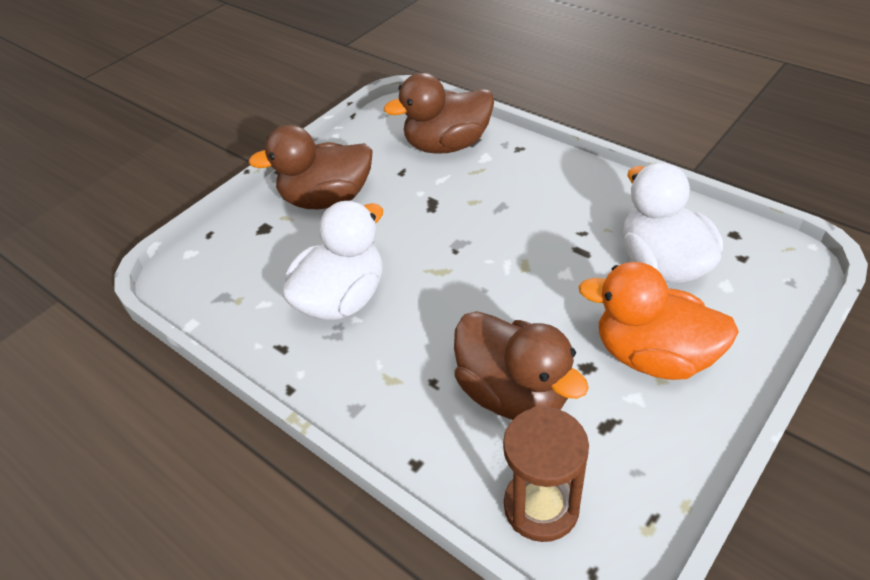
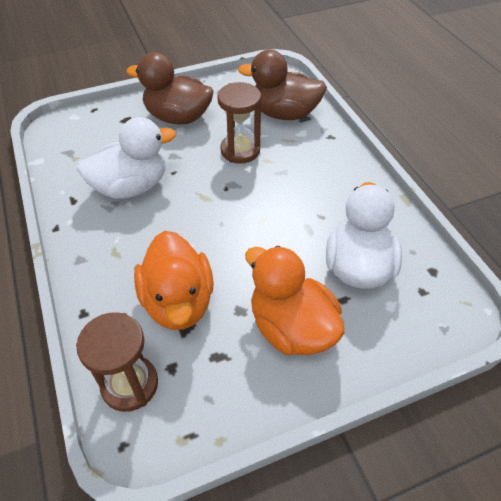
camera: 25 degrees right, 5 degrees up
brown duck [454,311,589,420] -> orange duck [134,231,214,330]
none -> brown hourglass [217,82,261,163]

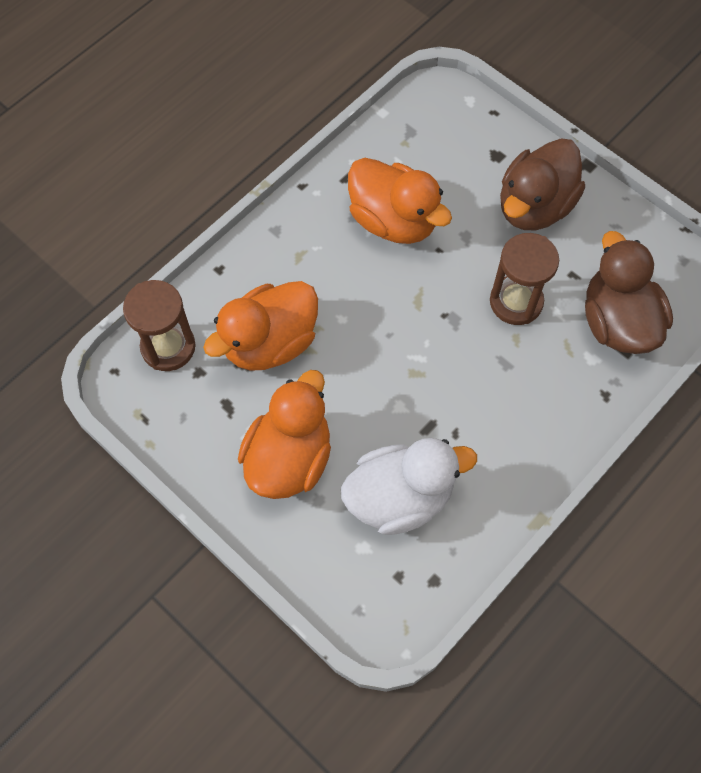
camera: 65 degrees right, 15 degrees up
white duck [77,117,176,199] -> orange duck [348,158,452,244]
brown duck [126,52,214,125] -> brown duck turned 135 degrees counterclockwise [500,138,585,230]

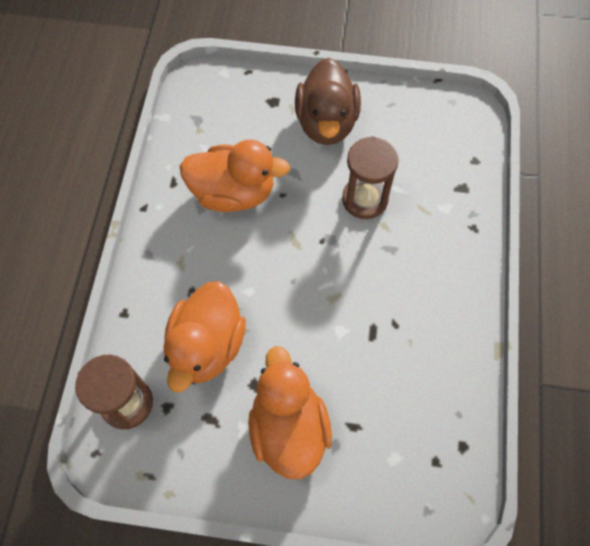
camera: 35 degrees left, 0 degrees up
white duck [341,438,477,535] -> none
brown duck [585,231,673,354] -> none

